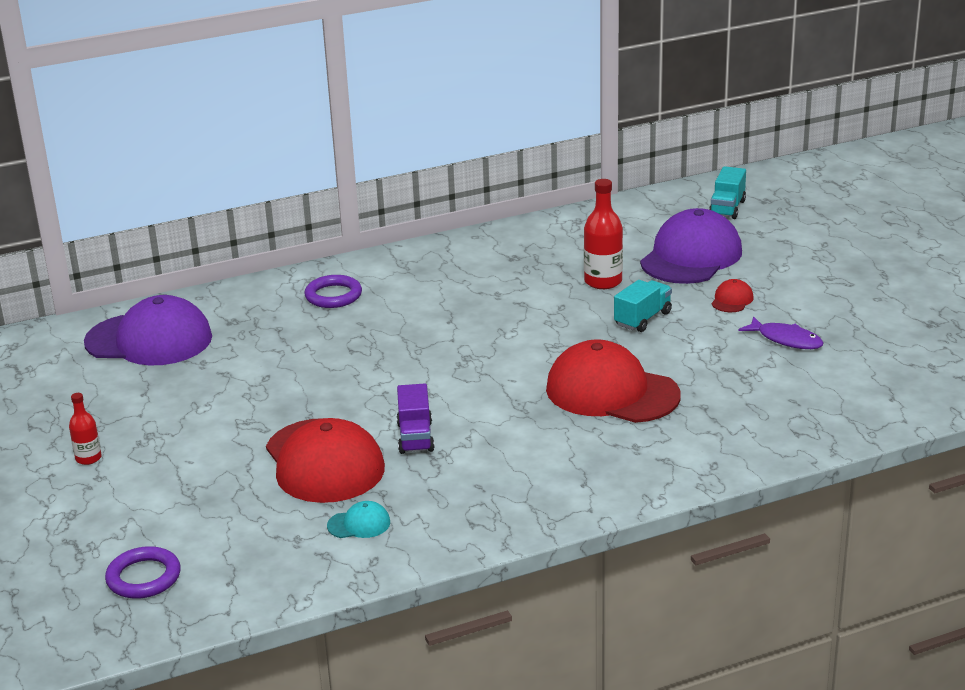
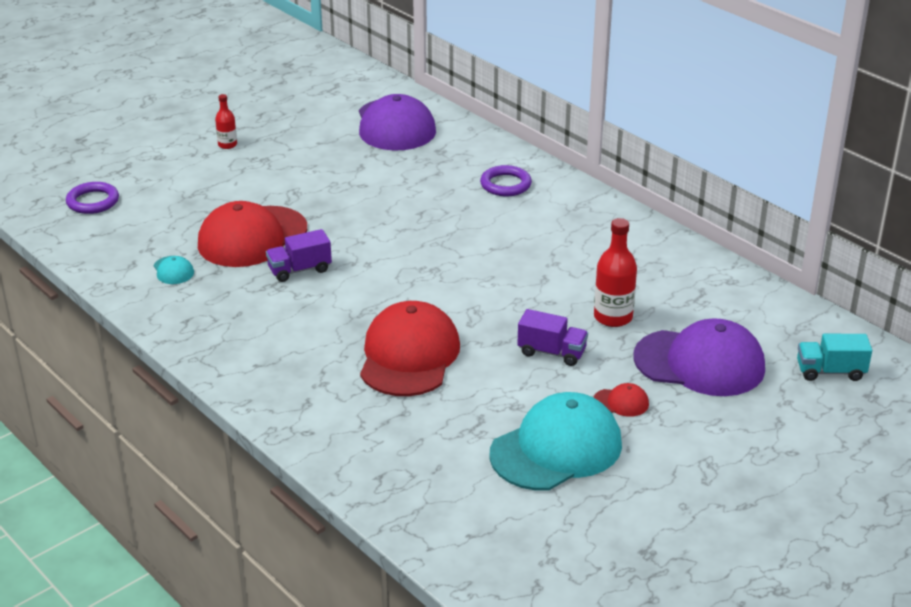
camera: 70 degrees right, 5 degrees up
turquoise truck [614,280,672,332] -> purple truck [517,309,588,366]
purple fish [739,316,824,349] -> turquoise cap [489,392,622,490]

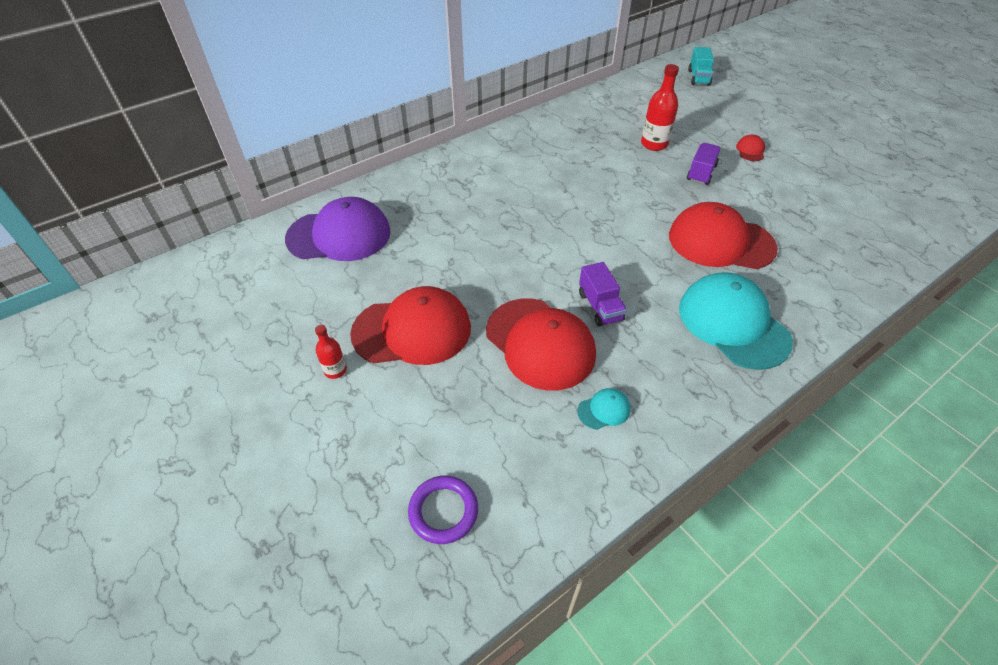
camera: 85 degrees left, 15 degrees up
purple ring [480,165,532,196] -> none
turquoise cap [489,392,622,490] -> turquoise cap moved to [679,272,793,370]
purple cap [634,319,765,396] -> none
none -> red cap [350,286,471,365]

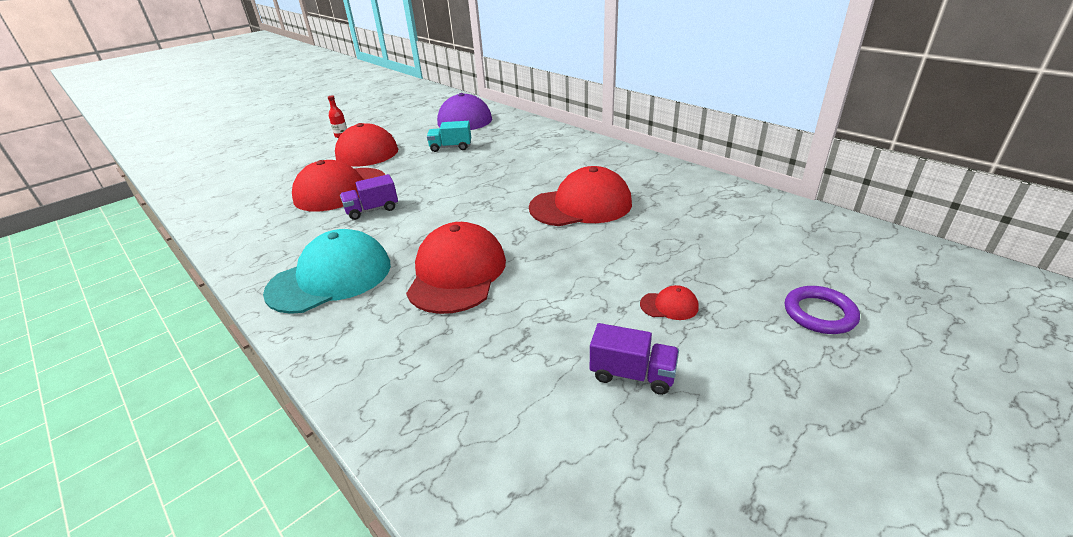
camera: 85 degrees right, 15 degrees down
purple ring [408,476,478,544] -> purple ring moved to [785,286,860,334]
turquoise cap [577,388,631,430] -> none
red bottle [641,64,679,151] -> none
purple truck [687,143,721,185] -> purple truck moved to [590,323,679,395]
turquoise truck [688,47,714,86] -> turquoise truck moved to [427,121,471,152]
none -> red cap [529,166,632,226]

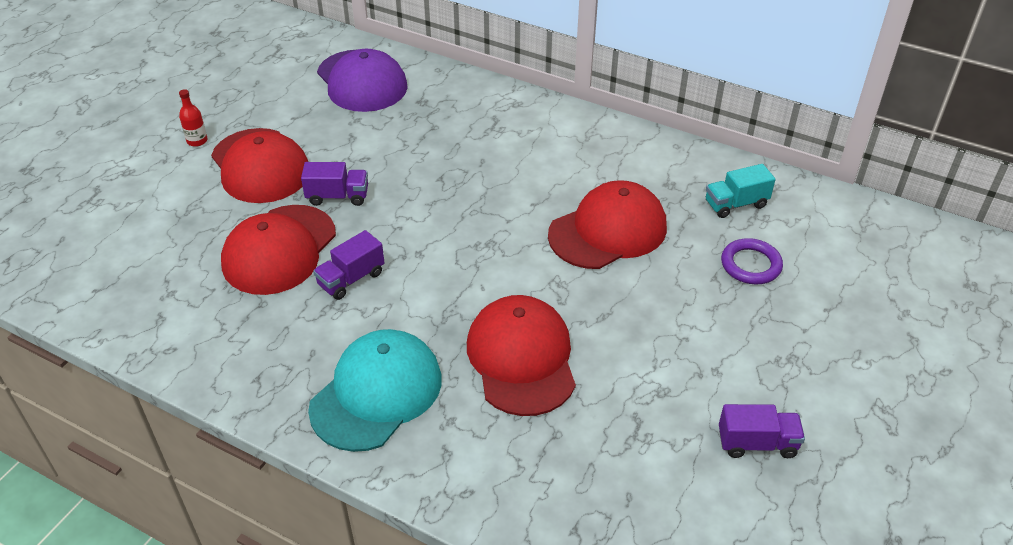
camera: 20 degrees left, 10 degrees up
turquoise truck [427,121,471,152] -> turquoise truck moved to [706,164,776,218]
red cap [640,285,699,320] -> none
purple ring [785,286,860,334] -> purple ring moved to [721,238,783,284]
none -> purple truck [301,162,368,206]

